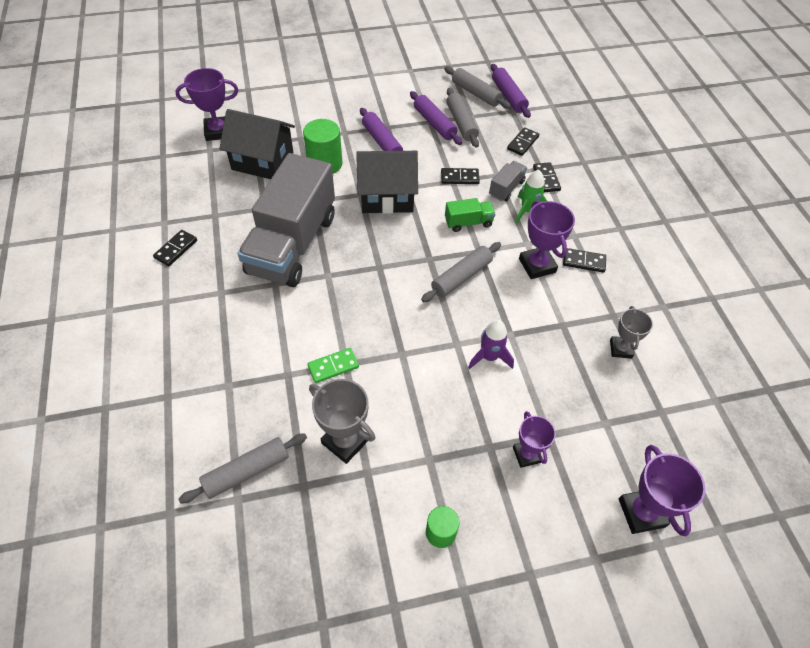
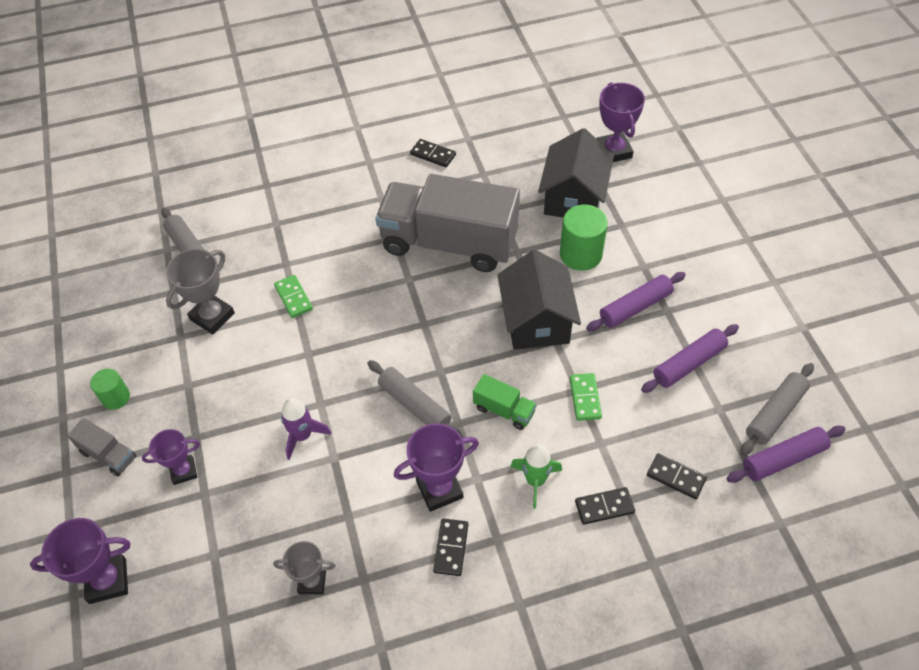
camera: 90 degrees right, 0 degrees up
black domino [441,168,480,184] -> green domino [570,373,602,421]
green truck [445,198,495,232] -> green truck turned 45 degrees counterclockwise [473,374,537,430]
grey rolling pin [446,88,479,148] -> none
grey truck [489,161,527,202] -> grey truck moved to [67,418,136,476]

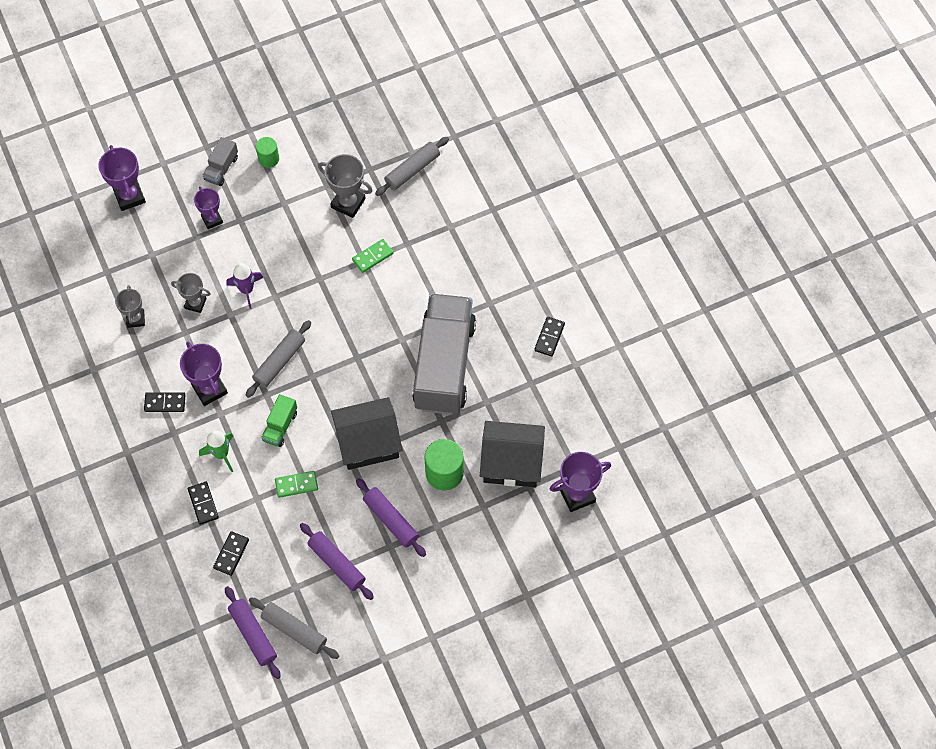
camera: 80 degrees right, 10 degrees up
none -> grey trophy [171,273,211,313]

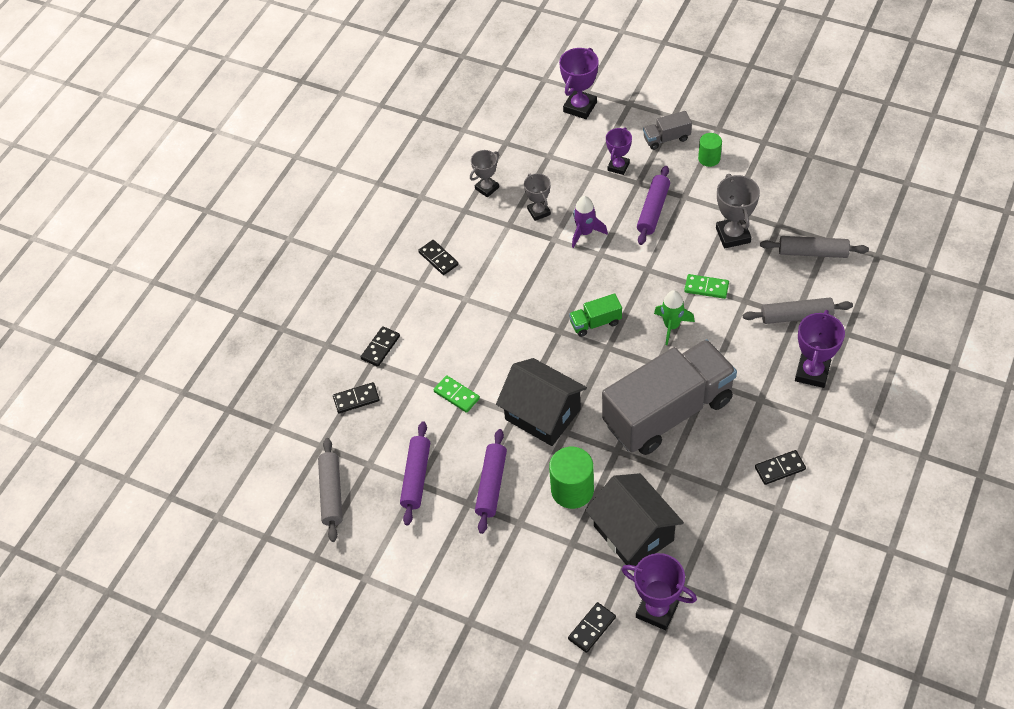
camera: 55 degrees right, 10 degrees down
purple trophy [180,342,228,406] -> purple trophy moved to [795,310,845,388]
green rocket [199,430,234,472] -> green rocket moved to [654,290,695,345]
purple rolling pin [225,586,281,679] -> purple rolling pin moved to [637,166,670,245]
grey rolling pin [246,320,311,398] -> grey rolling pin moved to [743,298,853,324]
green truck [261,394,297,447] -> green truck moved to [569,293,622,337]
none -> black domino [568,602,616,653]

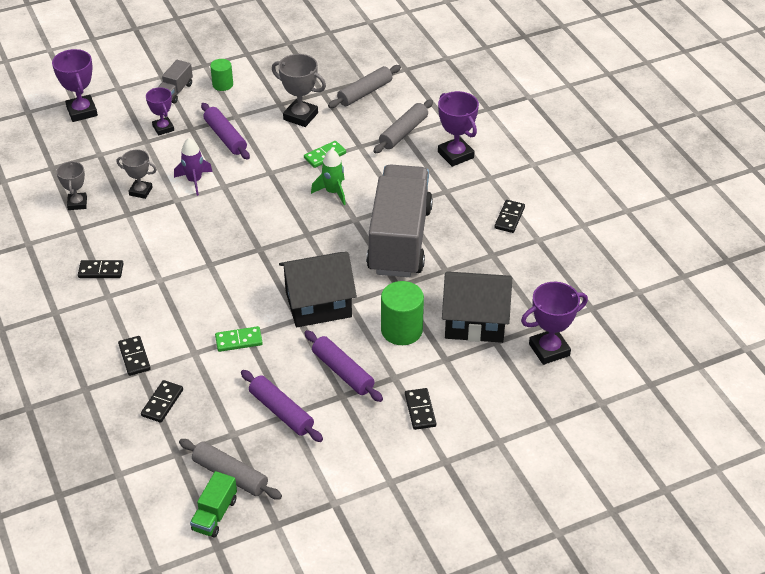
camera: 55 degrees left, 10 degrees down
black domino [568,602,616,653] -> black domino moved to [405,388,436,430]
green truck [569,293,622,337] -> green truck moved to [190,471,237,537]

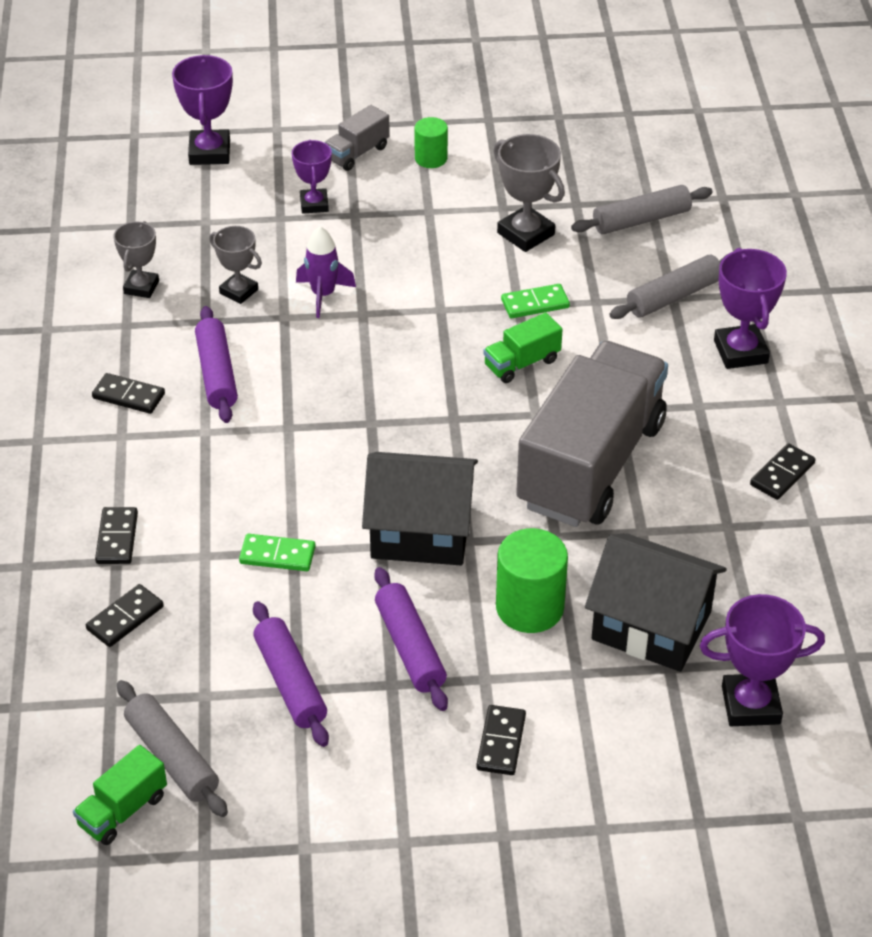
camera: 20 degrees right, 0 degrees up
purple rolling pin [201,103,250,160] -> purple rolling pin moved to [195,306,238,423]
green rocket [311,149,346,205] -> green truck [483,312,563,383]

